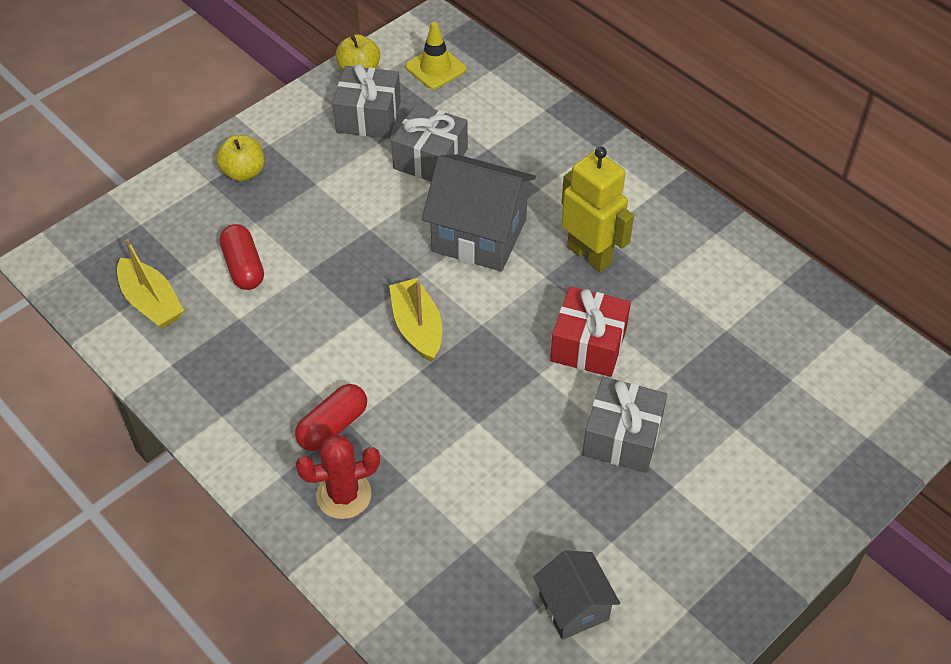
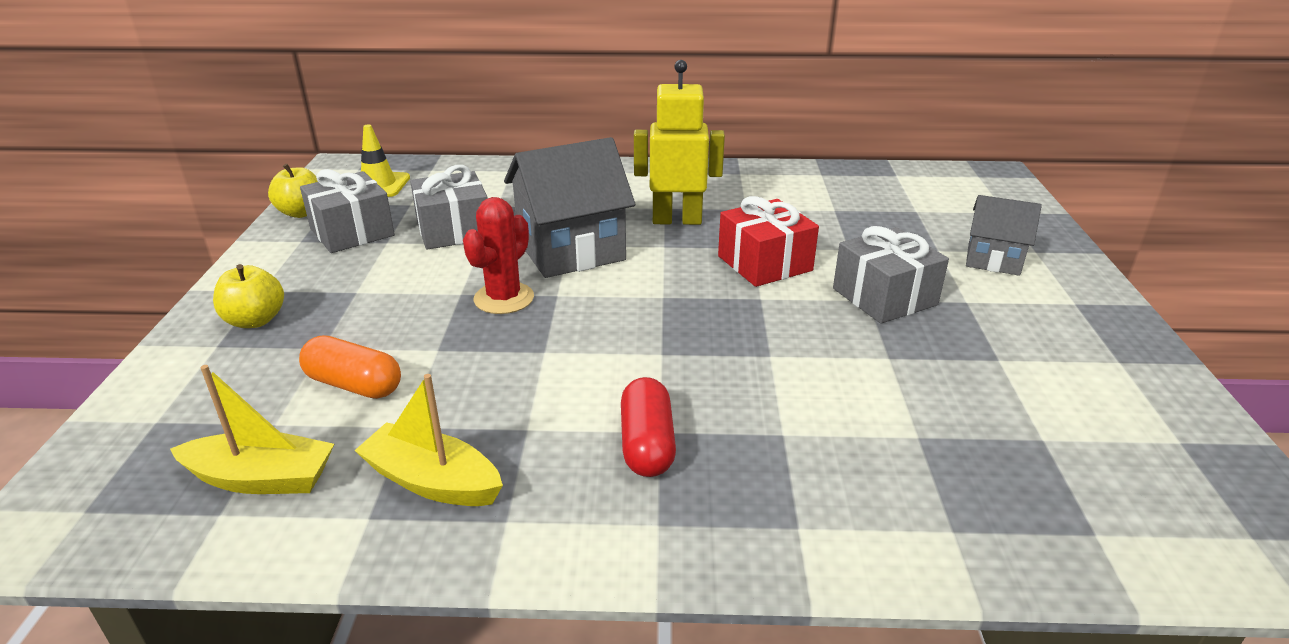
camera: 45 degrees left, 20 degrees down
red capsule [220,224,264,290] -> orange capsule [299,335,401,399]
red cactus [296,435,380,519] -> red cactus moved to [463,197,534,314]
yellow boat [389,278,442,362] -> yellow boat moved to [354,374,503,506]
grey house [533,550,620,640] -> grey house moved to [966,195,1042,276]

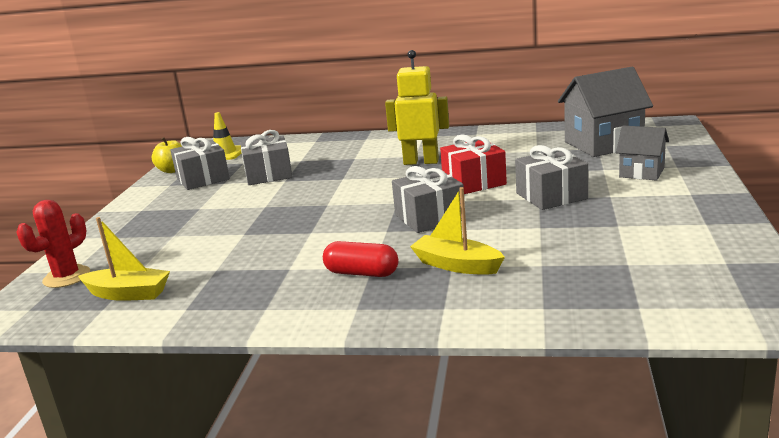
camera: 10 degrees right, 10 degrees down
yellow apple [213,264,284,328] -> none
orange capsule [299,335,401,399] -> none
yellow boat [354,374,503,506] -> yellow boat moved to [410,187,505,275]
red cactus [463,197,534,314] -> red cactus moved to [16,200,90,288]
grey house [504,137,636,278] -> grey house moved to [558,67,653,157]
red capsule [621,377,676,477] -> red capsule turned 75 degrees counterclockwise [323,241,399,277]
none -> grey gift [392,166,464,233]

